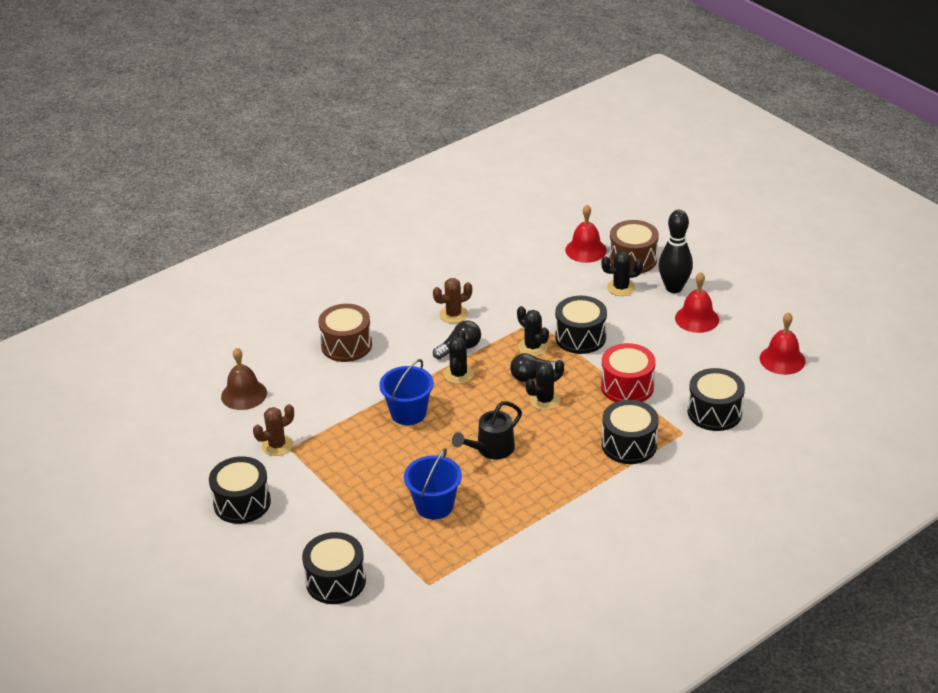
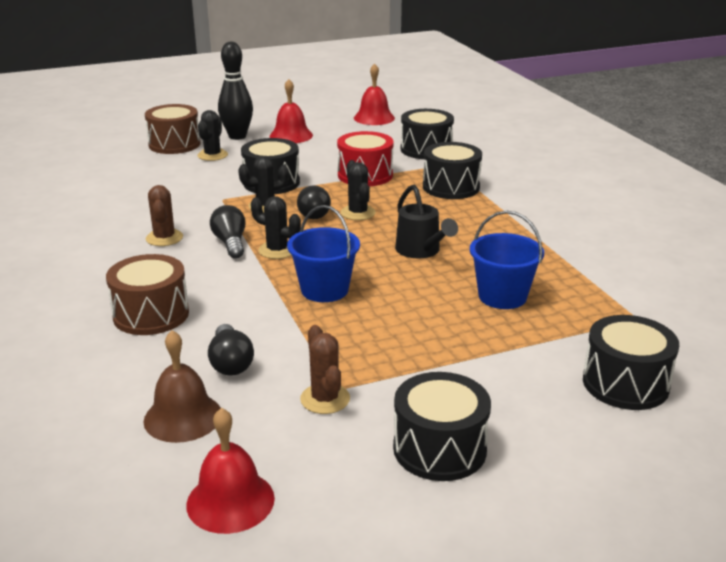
camera: 75 degrees left, 10 degrees down
red bell [565,205,607,263] -> red bell moved to [186,408,275,534]
none -> black light bulb [208,324,254,376]

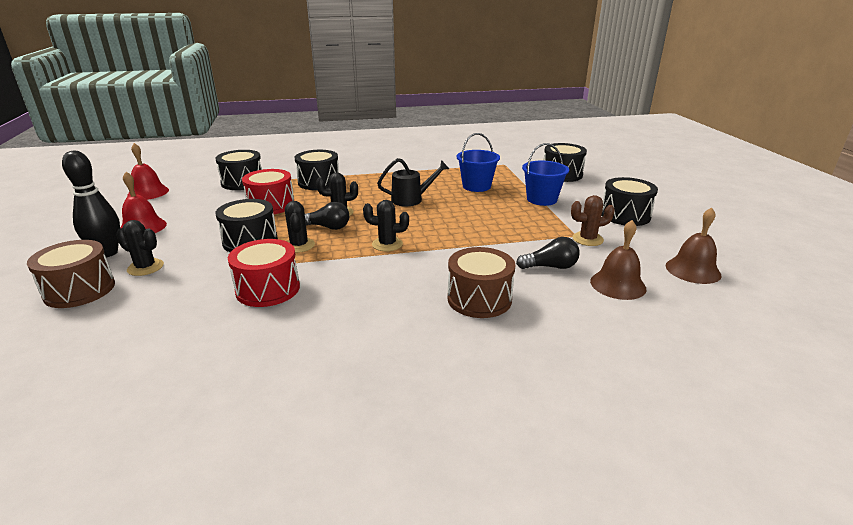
camera: 80 degrees left, 0 degrees up
brown cactus [146,185,183,246] -> none
red bell [186,408,275,534] -> brown bell [666,207,721,284]
black light bulb [210,205,246,258] -> none
black cactus [251,196,301,259] -> black cactus turned 60 degrees clockwise [363,200,409,251]
blue bucket [287,205,360,302] -> blue bucket moved to [522,143,569,206]
none -> red drum [228,239,300,307]

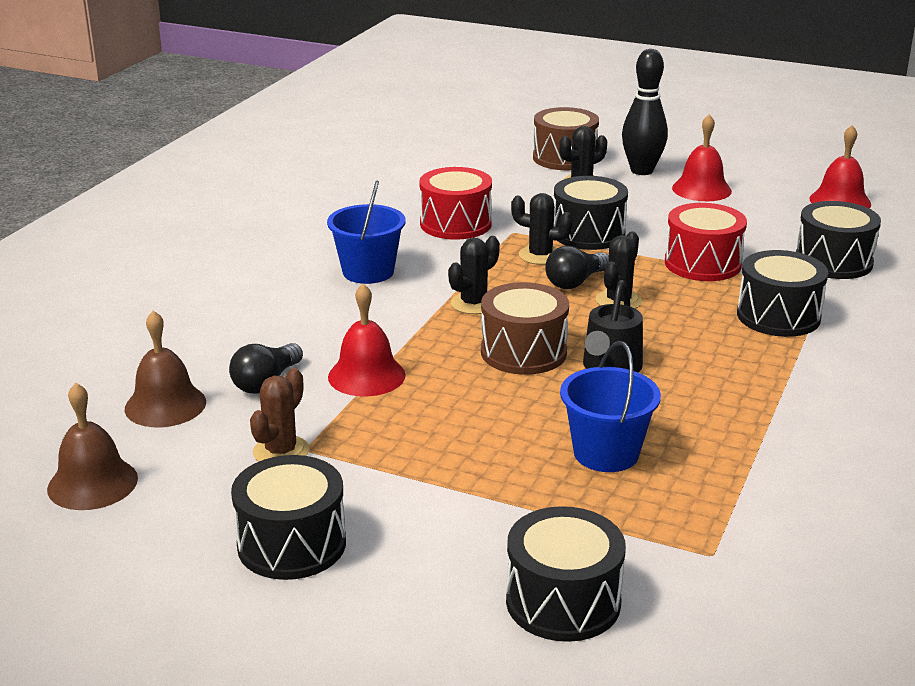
camera: 125 degrees right, 0 degrees up
brown drum [447,247,515,318] -> brown drum moved to [481,282,569,375]
blue bucket [522,143,569,206] -> blue bucket moved to [327,181,406,284]
none -> red bell [328,284,406,397]

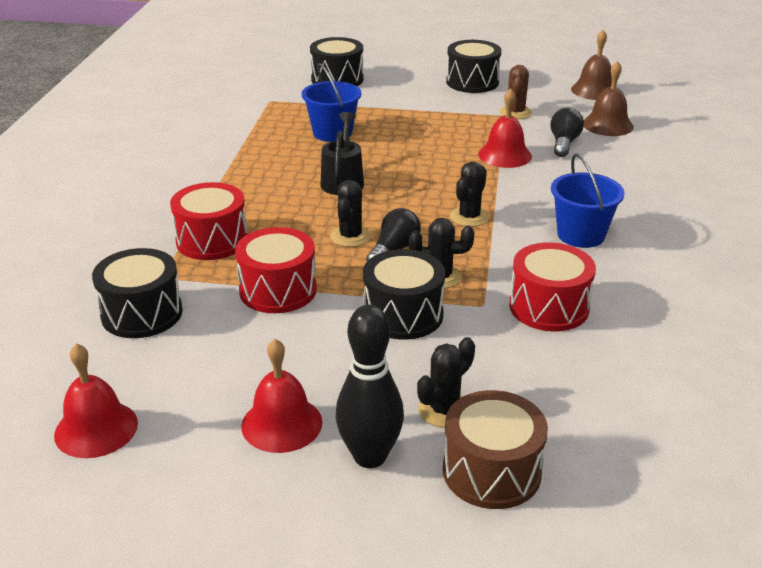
camera: 165 degrees right, 5 degrees up
brown drum [481,282,569,375] -> none
black drum [737,250,828,337] -> red drum [170,182,248,260]

